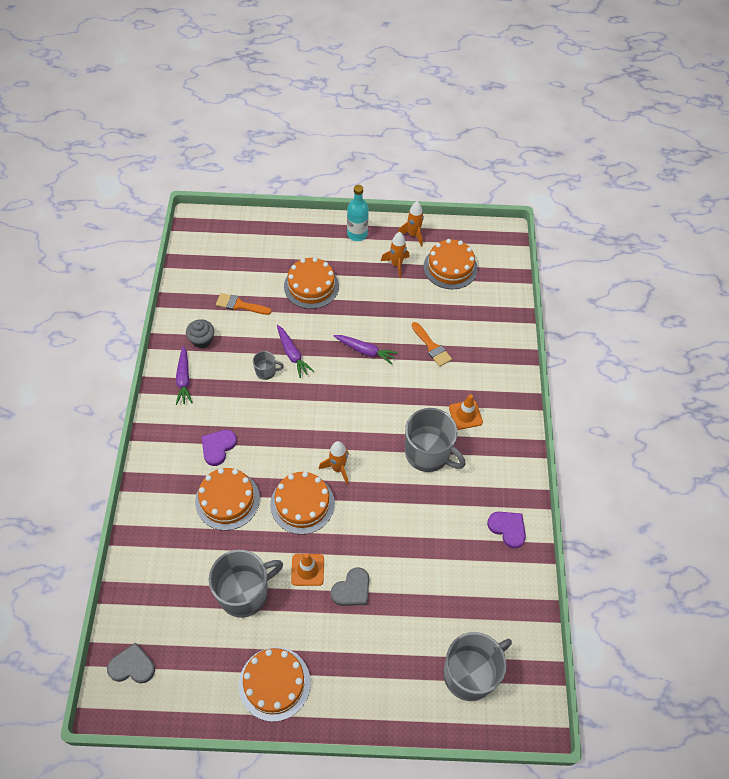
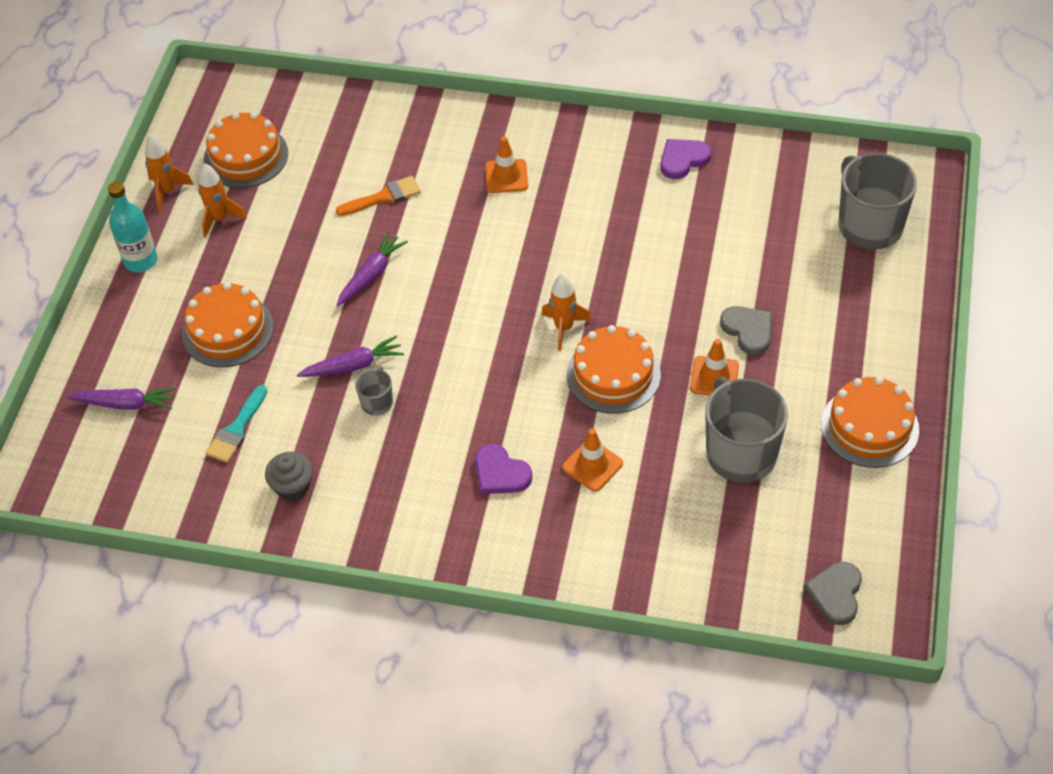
camera: 75 degrees left, 5 degrees down
purple carrot [176,346,193,405] -> purple carrot moved to [67,388,176,410]
orange cake [195,468,260,530] -> orange traffic cone [562,428,623,492]
orange brush [216,293,272,315] -> turquoise brush [205,385,267,463]
grey mug [405,408,465,472] -> none

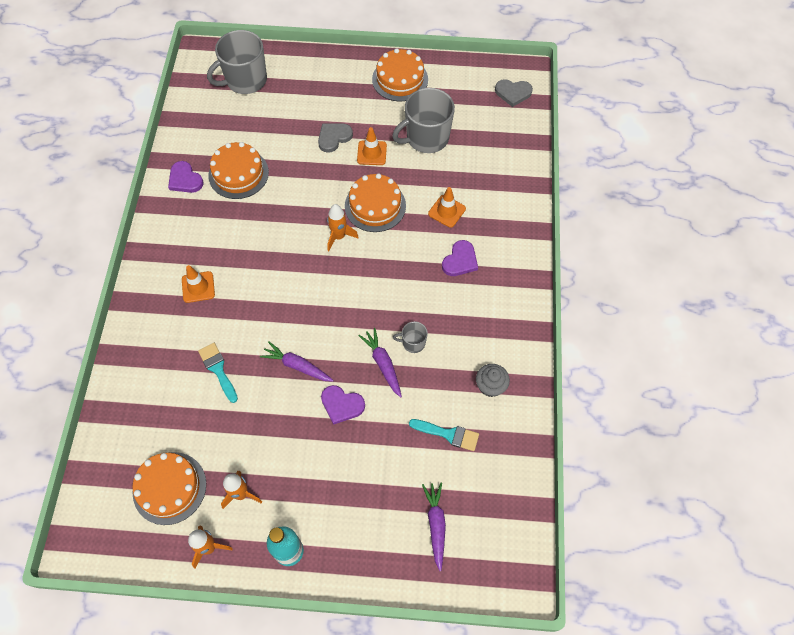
camera: 100 degrees left, 10 degrees up
orange cake [182,282,274,367] -> orange cake moved to [208,142,269,199]
orange brush [336,176,421,216] -> turquoise brush [198,343,238,403]
none -> purple heart [321,385,365,425]

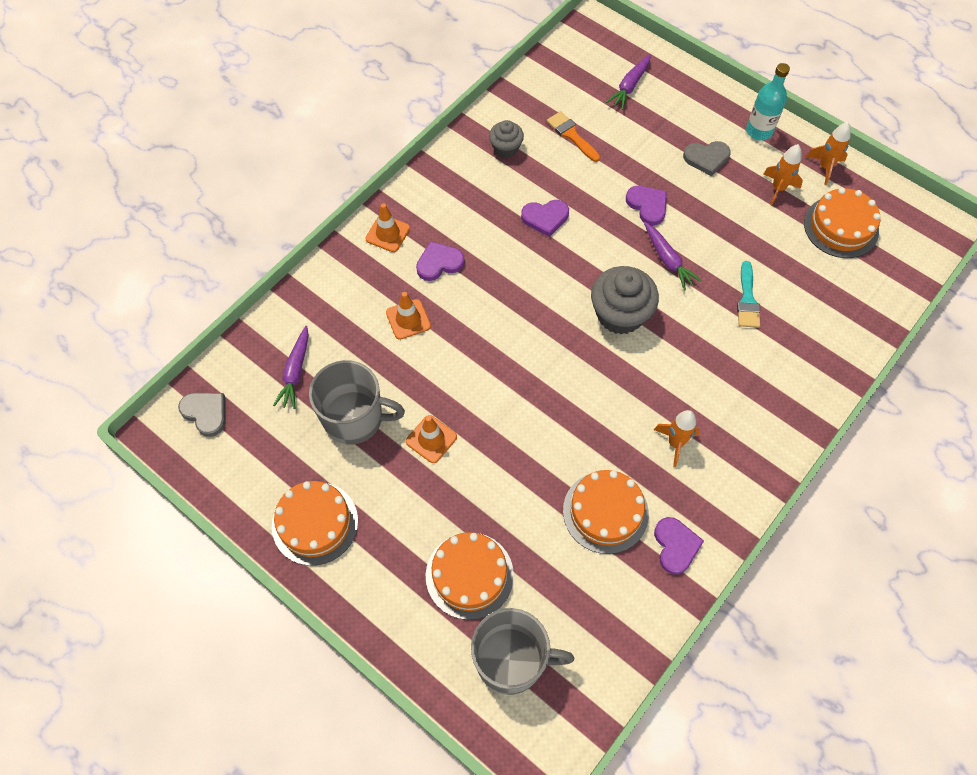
camera: 145 degrees left, 0 degrees up
orange traffic cone [182,265,215,303] -> orange traffic cone moved to [366,203,410,252]
grey heart [318,123,353,153] -> grey heart moved to [683,141,731,176]
orange rocket [327,204,359,251] -> orange rocket moved to [654,410,700,467]
orange cake [345,173,406,232] -> orange cake moved to [426,532,514,620]
purple carrot [359,328,402,398] -> purple carrot moved to [273,326,309,409]
grey mug [393,321,428,353] -> purple heart [521,200,569,237]
turquoise brush [409,419,479,451] -> orange brush [547,111,600,162]
none -> grey cupcake [591,266,659,335]

